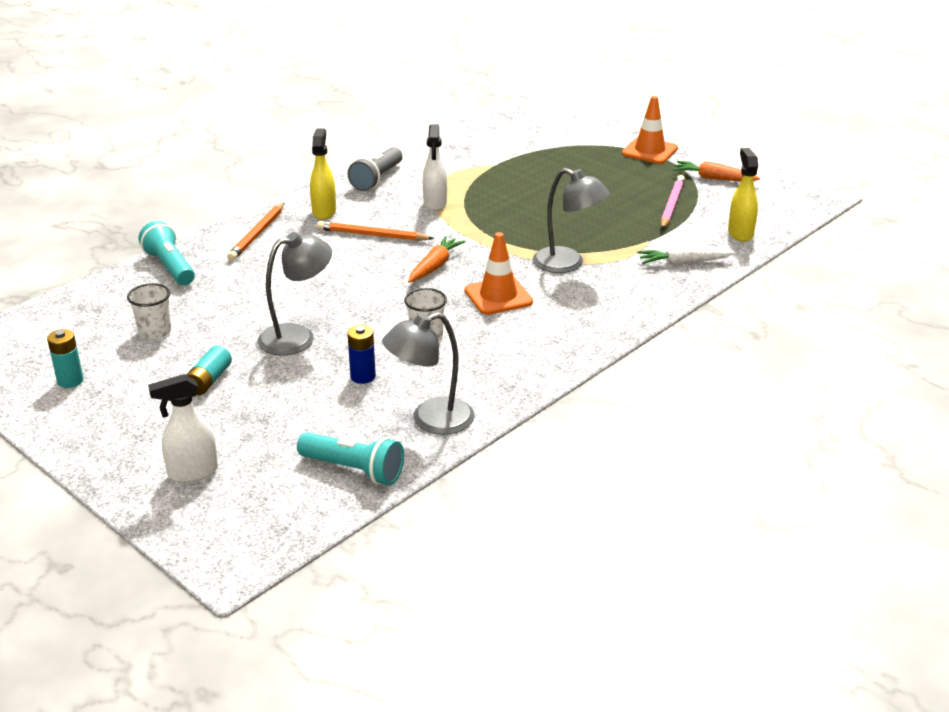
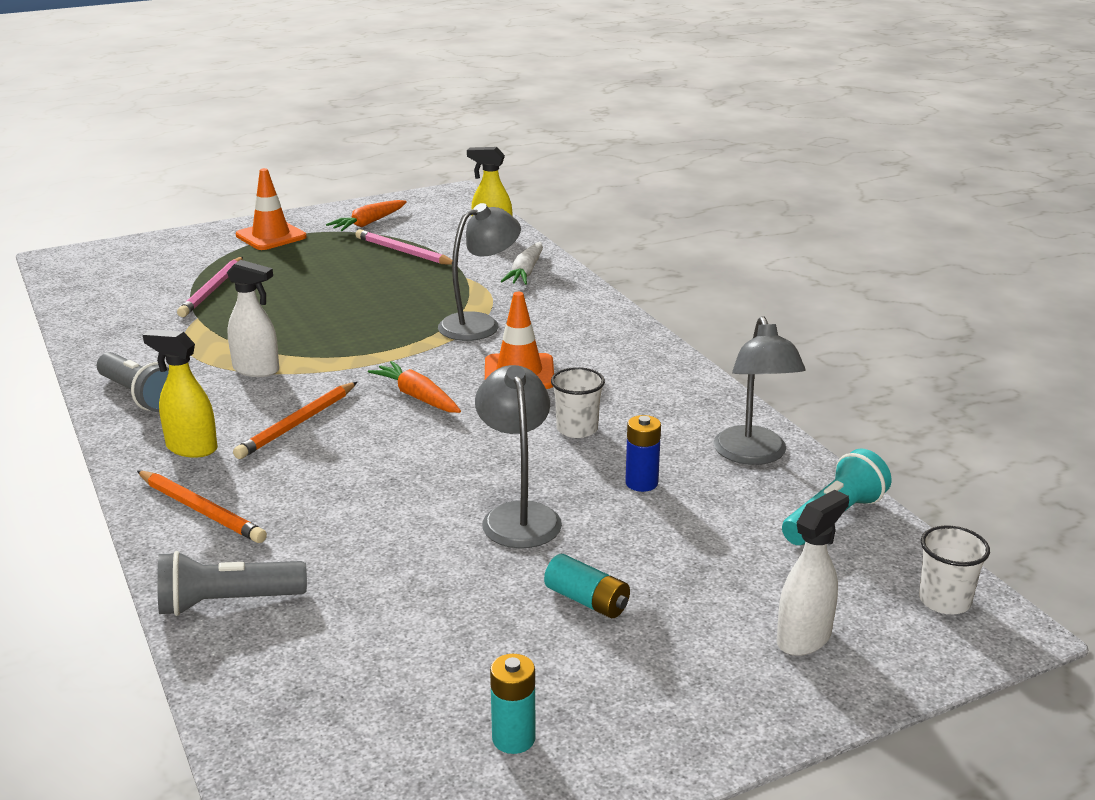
camera: 70 degrees left, 5 degrees down
white cup [127,283,171,339] -> white cup moved to [919,525,990,614]
turquoise flashlight [138,221,195,285] -> grey flashlight [157,551,307,616]
white spray bottle [148,374,218,482] -> white spray bottle turned 135 degrees counterclockwise [776,490,849,656]
none -> pink pencil [177,257,243,317]

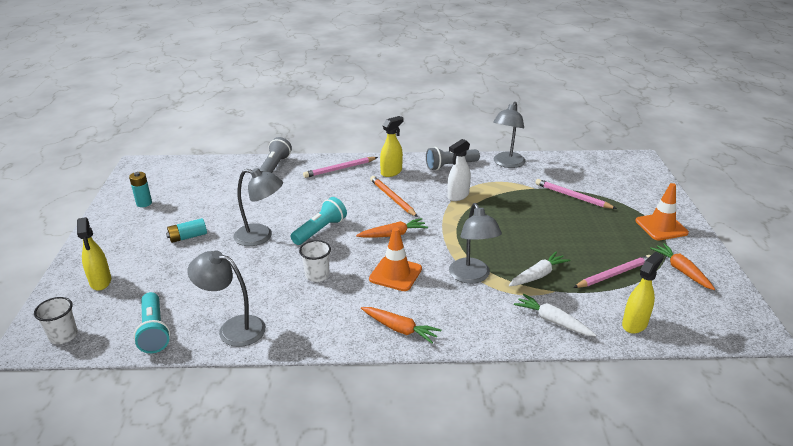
camera: 115 degrees right, 5 degrees up
orange pencil [137,471,267,543] -> pink pencil [303,157,378,178]
blue battery [625,415,661,492] -> none
white spray bottle [776,490,849,656] -> yellow spray bottle [77,217,111,291]
none -> turquoise flashlight [291,197,347,245]
none -> orange carrot [361,307,441,344]
none -> grey lamp [493,102,525,168]
none -> white carrot [509,251,570,286]

